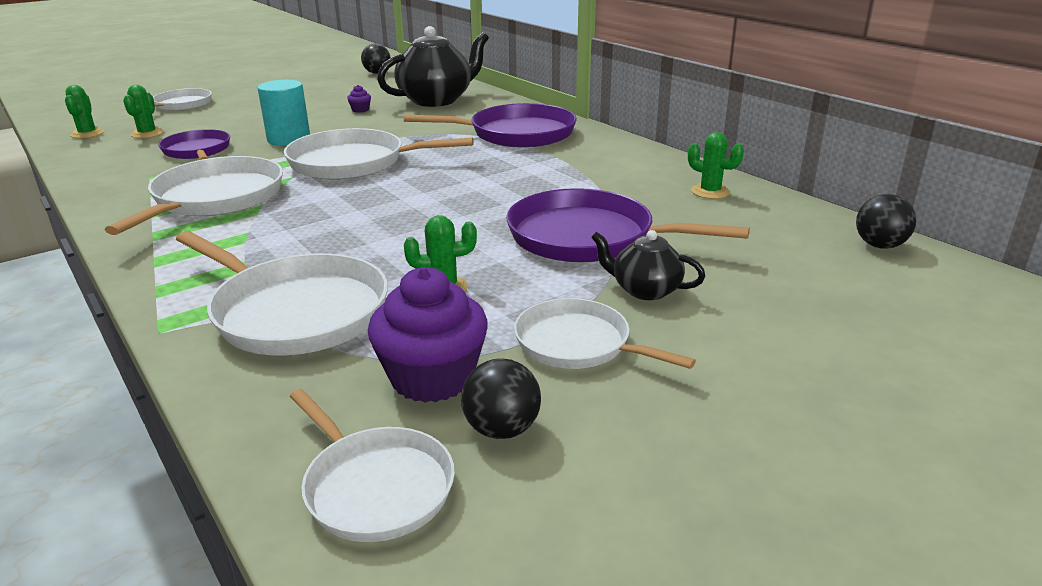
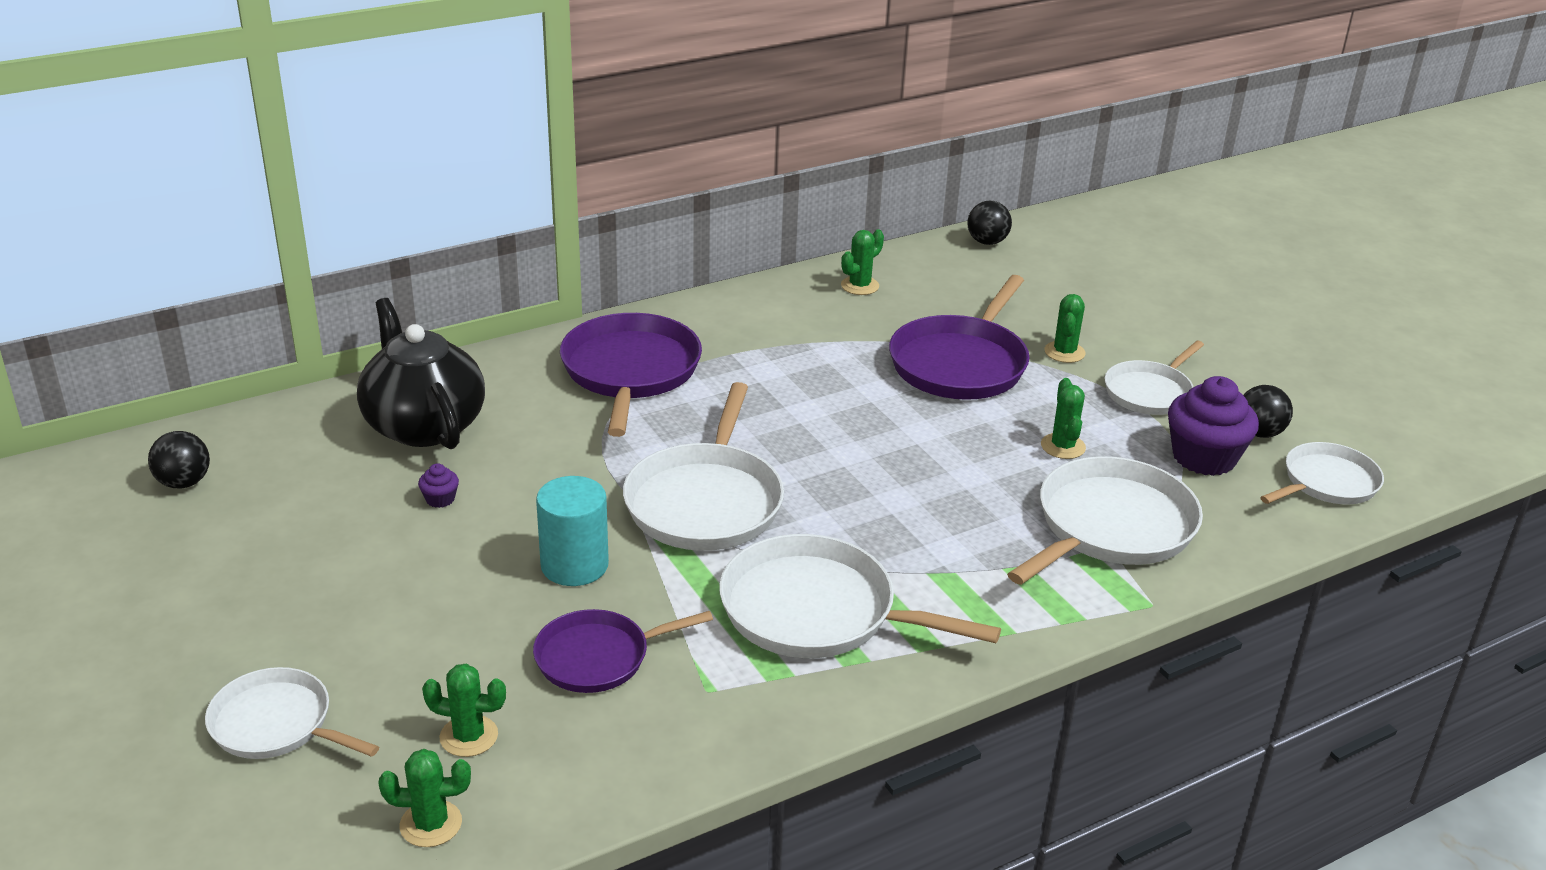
camera: 85 degrees left, 5 degrees up
black teapot [591,230,705,300] -> green cactus [1044,294,1086,363]

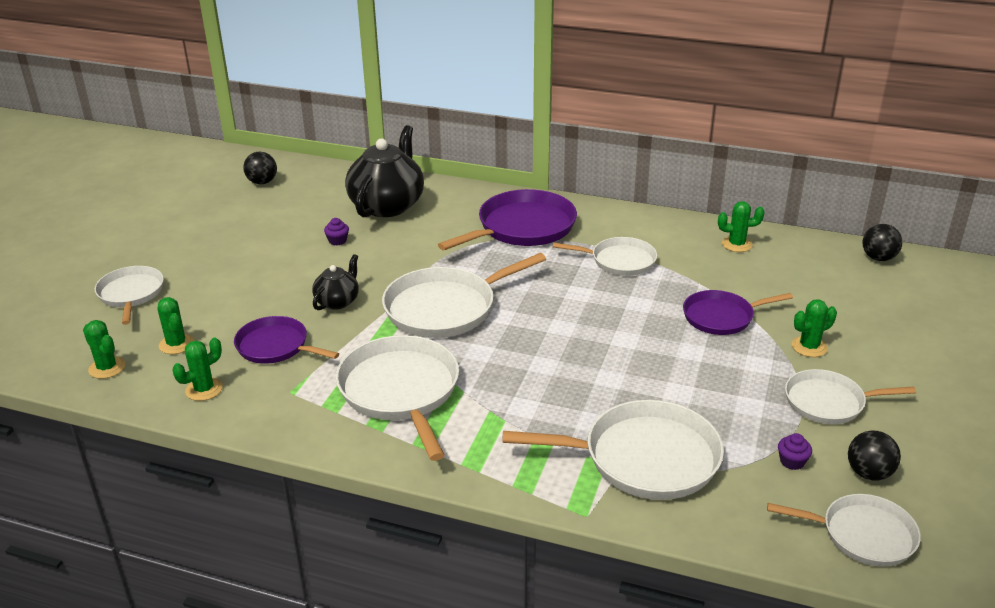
camera: 50 degrees right, 0 degrees up
turquoise cylinder [536,476,609,586] -> black teapot [312,254,359,310]
purple pan [889,275,1029,400] -> purple pan [683,290,793,335], size x0.62
green cactus [1041,378,1086,459] -> green cactus moved to [172,338,223,401]
purple cupcake [1168,376,1259,476] -> purple cupcake [778,433,812,470], size x0.42
none -> white pan [553,237,657,276]

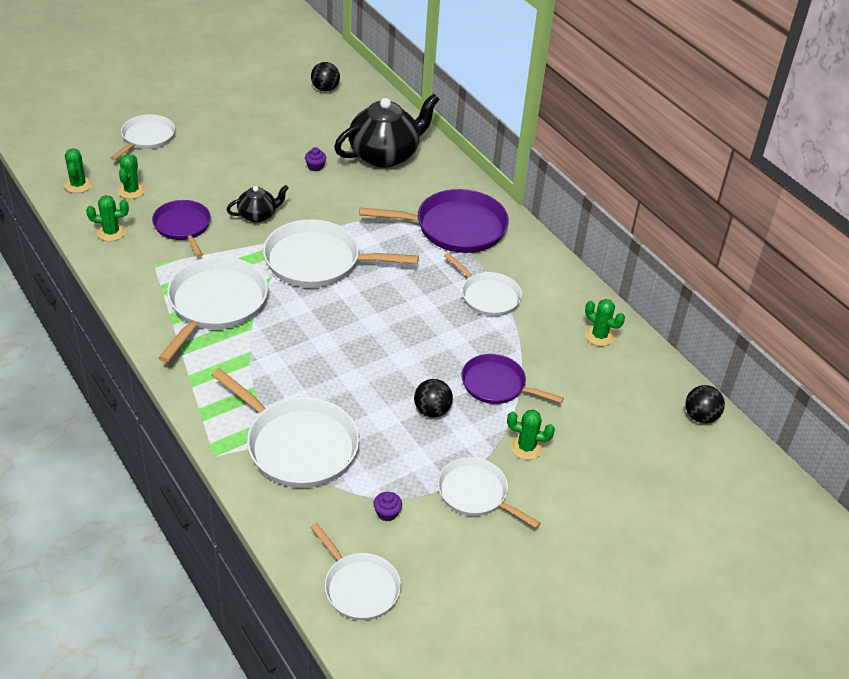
camera: 35 degrees right, 10 degrees up
black ball [848,431,901,481] -> black ball moved to [414,379,453,418]

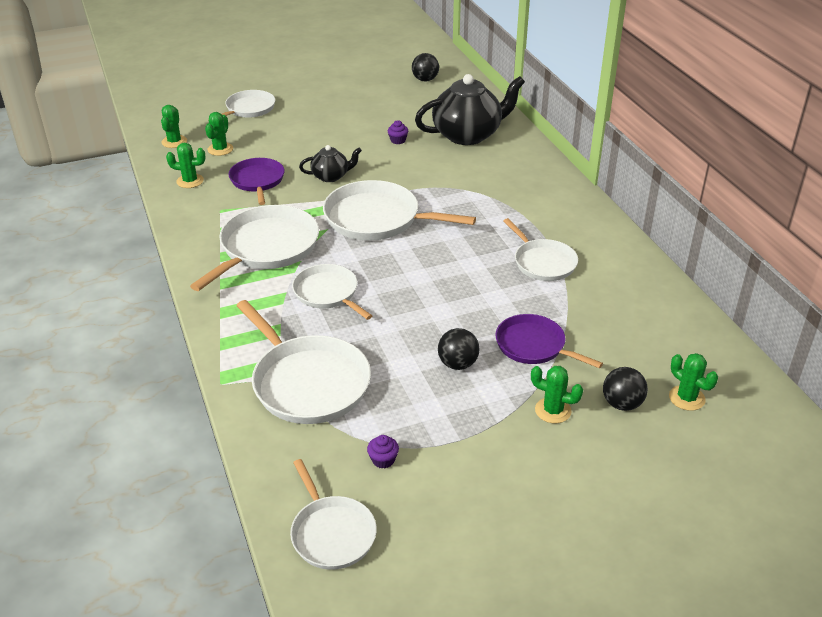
camera: 15 degrees right, 5 degrees down
purple pan [360,189,509,253] -> none
white pan [438,457,540,528] -> white pan moved to [292,264,372,320]
green cactus [585,299,625,346] -> green cactus moved to [669,353,718,411]
black ball [685,385,725,423] -> black ball moved to [603,367,648,411]

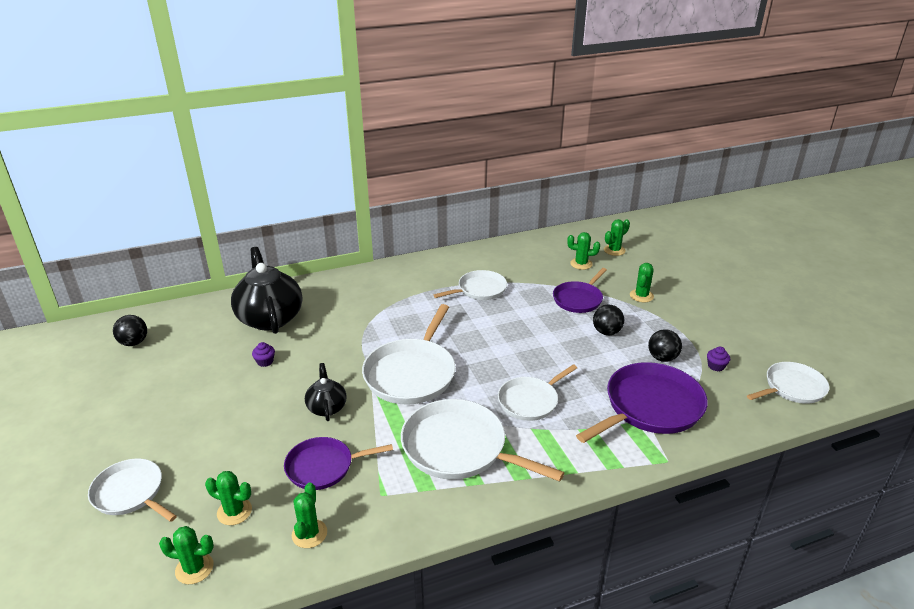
camera: 90 degrees left, 5 degrees down
white pan [236,300,371,424] -> purple pan [576,362,708,443]
black ball [603,367,648,411] -> black ball moved to [648,329,682,362]
none -> green cactus [567,232,600,270]

